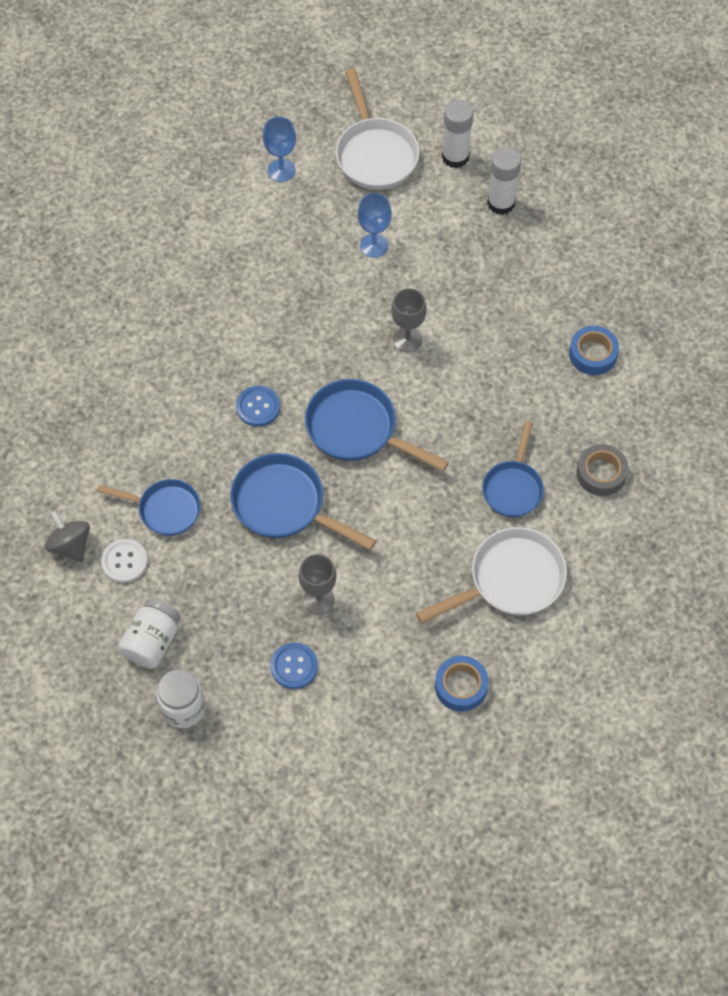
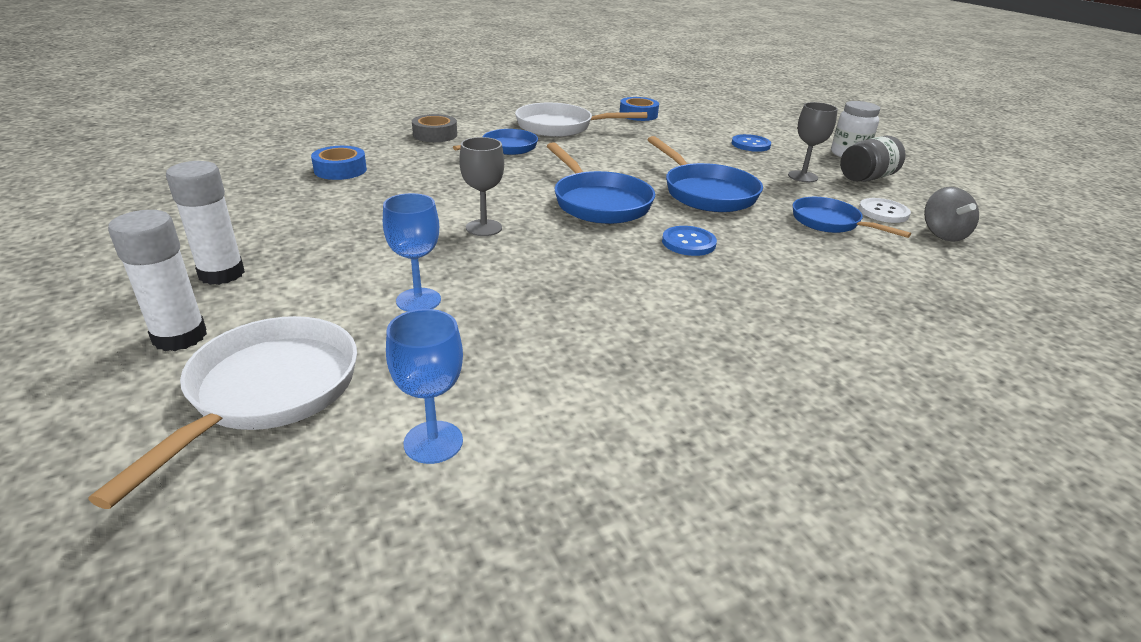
camera: 150 degrees left, 30 degrees down
white jar [118,599,181,669] -> grey jar [840,136,906,182]
grey goblet [298,554,337,615] -> grey goblet moved to [788,102,838,182]

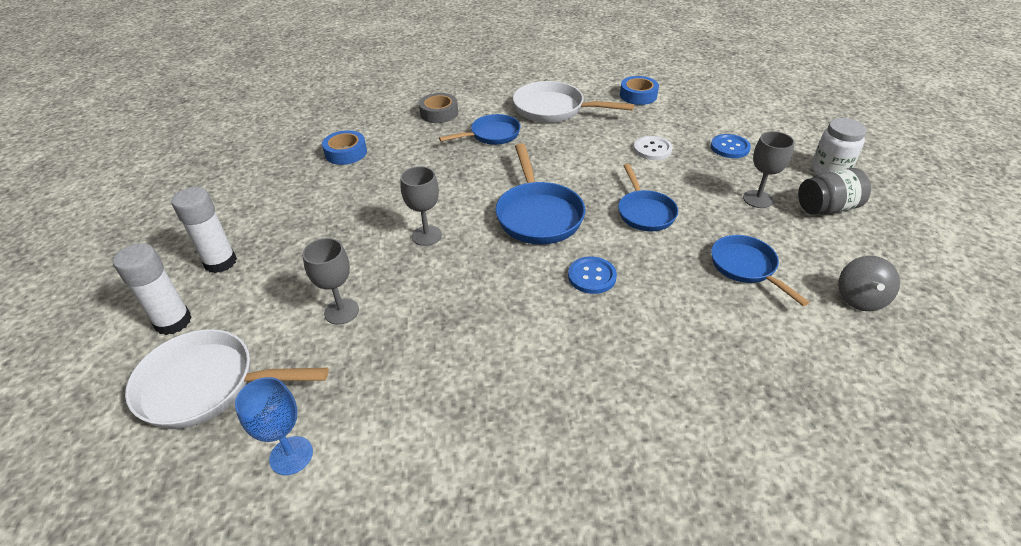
camera: 20 degrees right, 10 degrees up
white pan [88,316,357,509] -> white pan turned 120 degrees counterclockwise [125,329,329,429]
blue goblet [383,193,441,312] -> grey goblet [302,238,359,325]
blue pan [647,136,763,212] -> blue pan [618,164,678,232], size x0.66
white button [859,198,911,223] -> white button moved to [634,136,673,160]

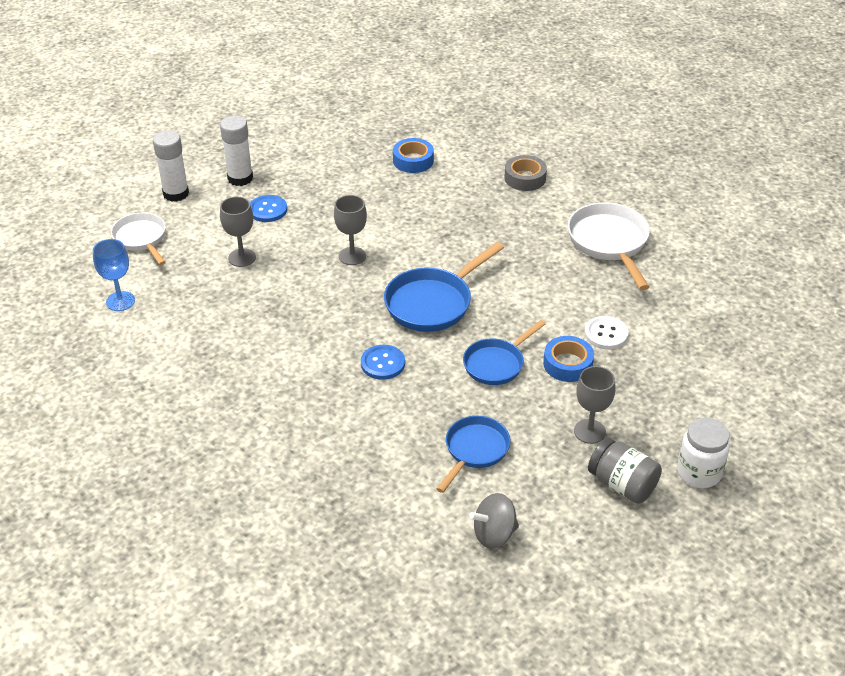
camera: 55 degrees right, 0 degrees up
white pan [125,329,329,429] -> white pan [111,212,166,265], size x0.66
blue pan [439,114,521,145] -> none
blue tape [620,76,659,105] -> blue tape moved to [543,336,594,382]
blue button [711,134,751,158] -> blue button moved to [250,195,287,222]

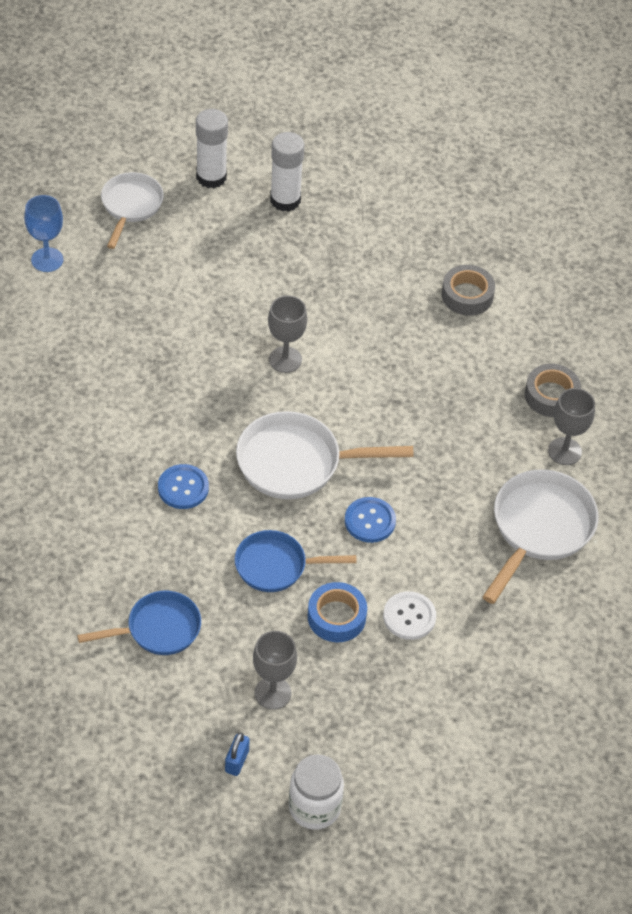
camera: 40 degrees right, 10 degrees up
grey goblet [220,197,256,267] -> grey goblet moved to [548,388,595,465]
blue button [250,195,287,222] -> blue button moved to [345,497,396,543]
blue pan [384,242,504,332] -> white pan [236,411,414,499]
blue tape [393,138,434,173] -> grey tape [441,265,495,316]
grey spinning top [470,493,519,549] -> none
grey jar [588,438,662,504] -> blue padlock [225,733,250,776]

